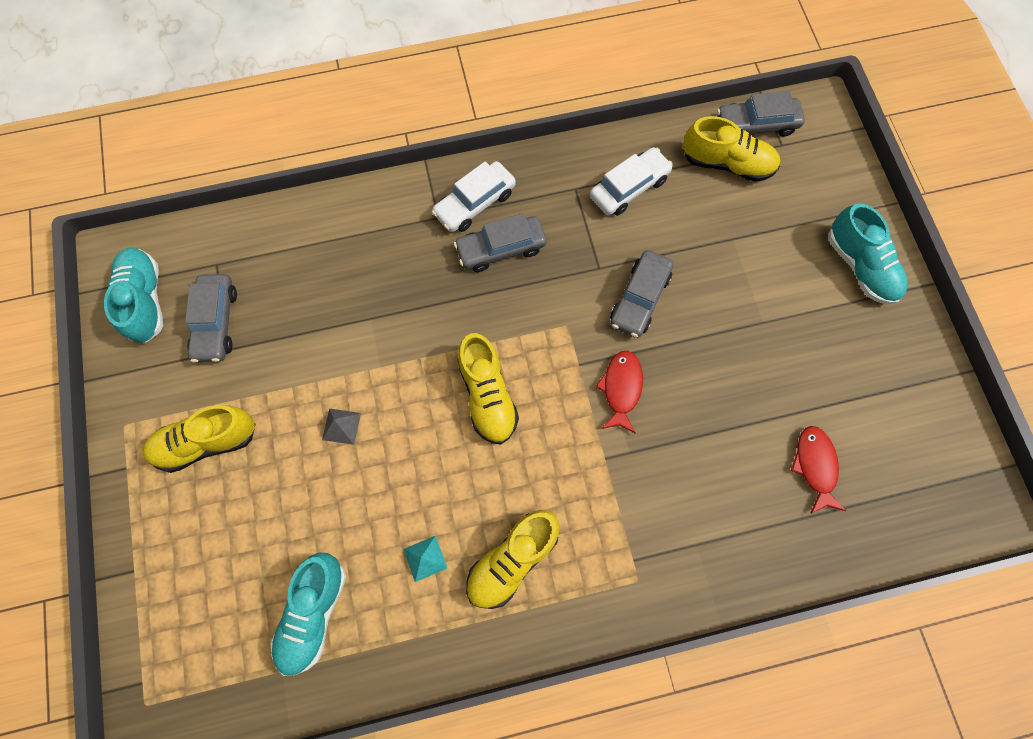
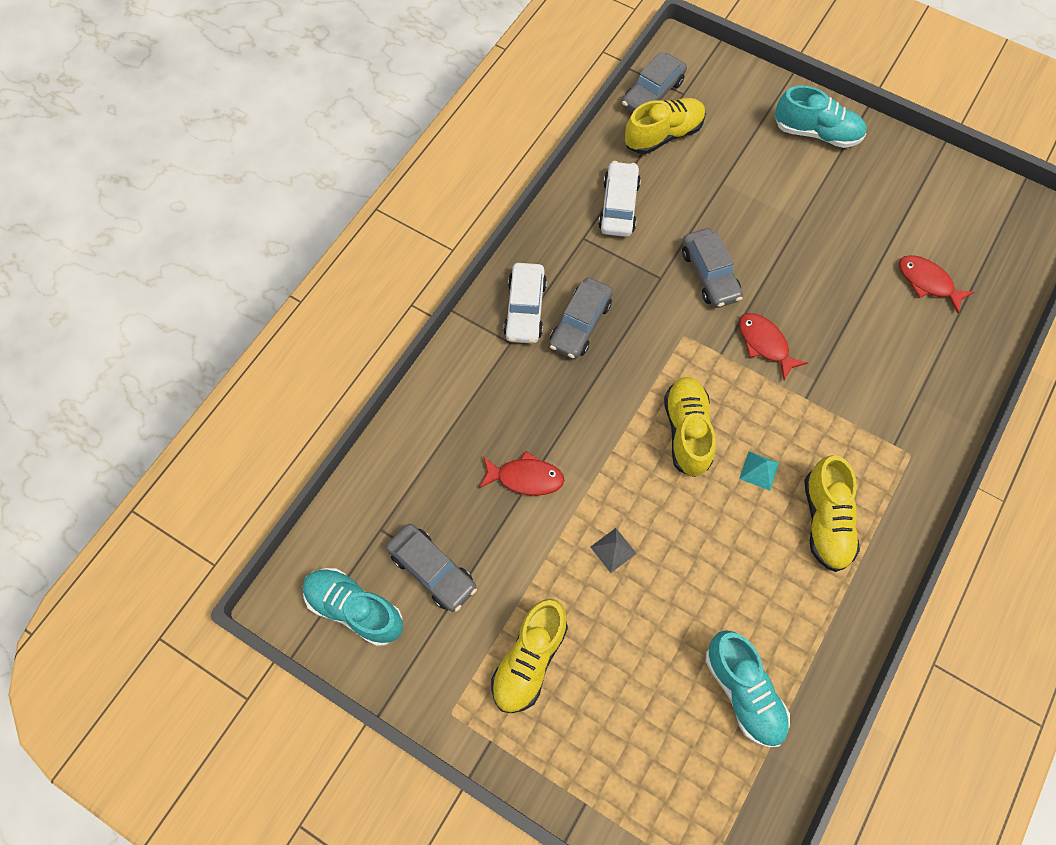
camera: 45 degrees left, 5 degrees down
turquoise pyramid [403,536,447,582] -> turquoise pyramid moved to [739,451,779,491]
yellow shoe [457,333,519,444] -> yellow shoe turned 120 degrees counterclockwise [664,377,716,477]
none -> red fish [479,451,564,496]

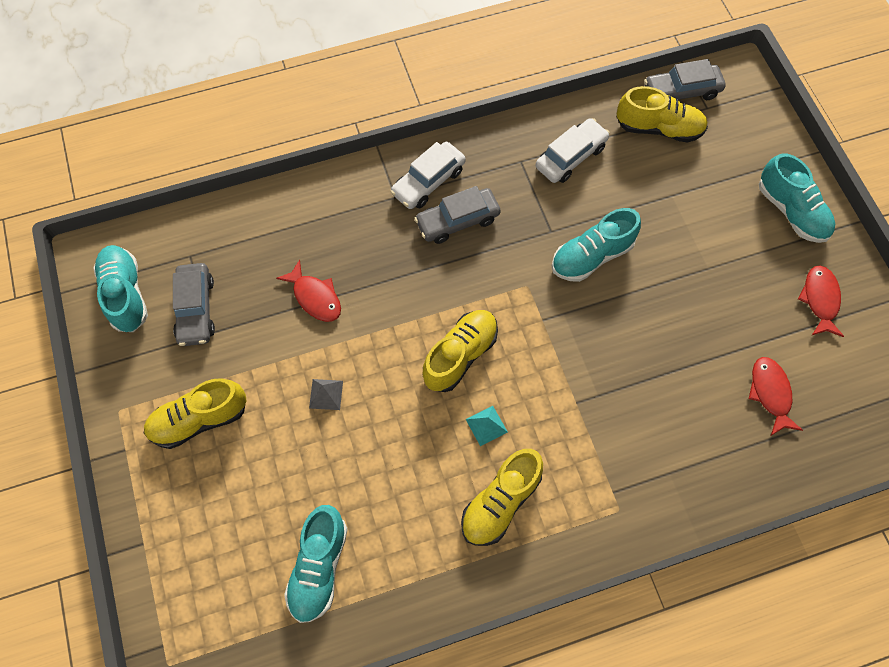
camera: 40 degrees right, 0 degrees up
grey car [682,228,743,308] -> turquoise shoe [552,208,641,282]
red fish [739,313,808,380] -> red fish moved to [798,265,844,337]

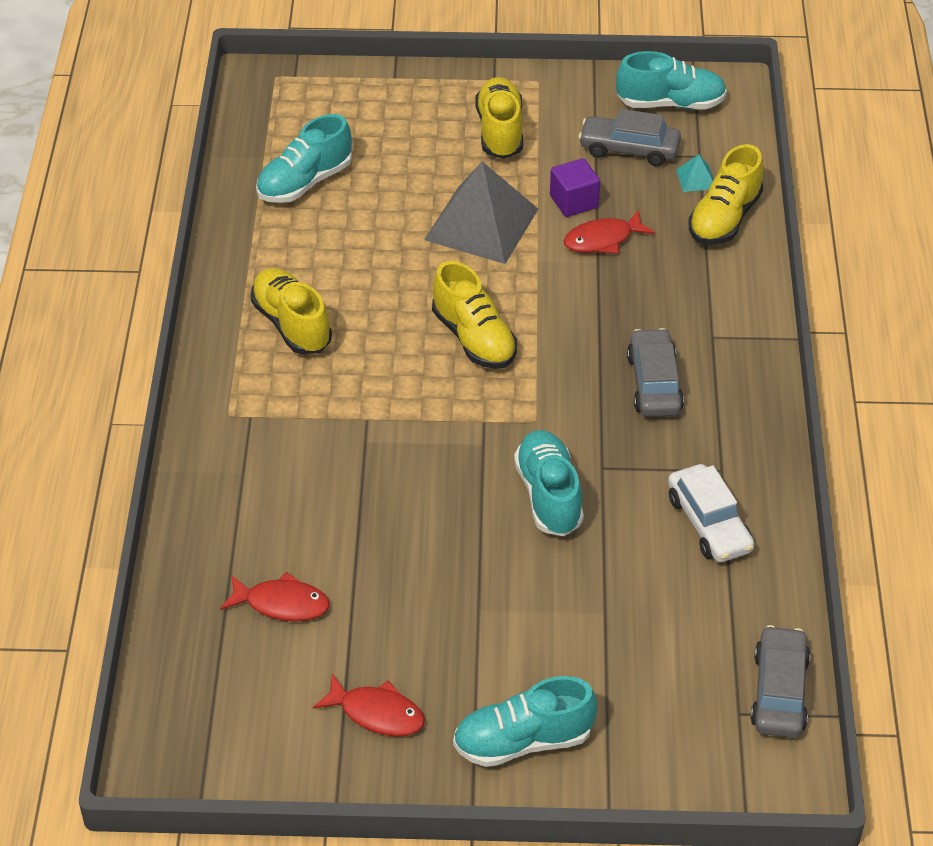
camera: 110 degrees right, 20 degrees down
turquoise shoe [284,505,348,623] -> turquoise shoe turned 75 degrees counterclockwise [256,114,352,203]
grey pyramid [309,379,343,410] -> grey pyramid [424,161,538,264], size x2.50
white car [390,142,466,209] -> none
turquoise pyramid [466,406,508,446] -> turquoise pyramid moved to [676,155,714,192]
yellow shoe [617,86,708,143] -> yellow shoe moved to [688,144,764,245]
none -> purple cube [550,158,600,217]

